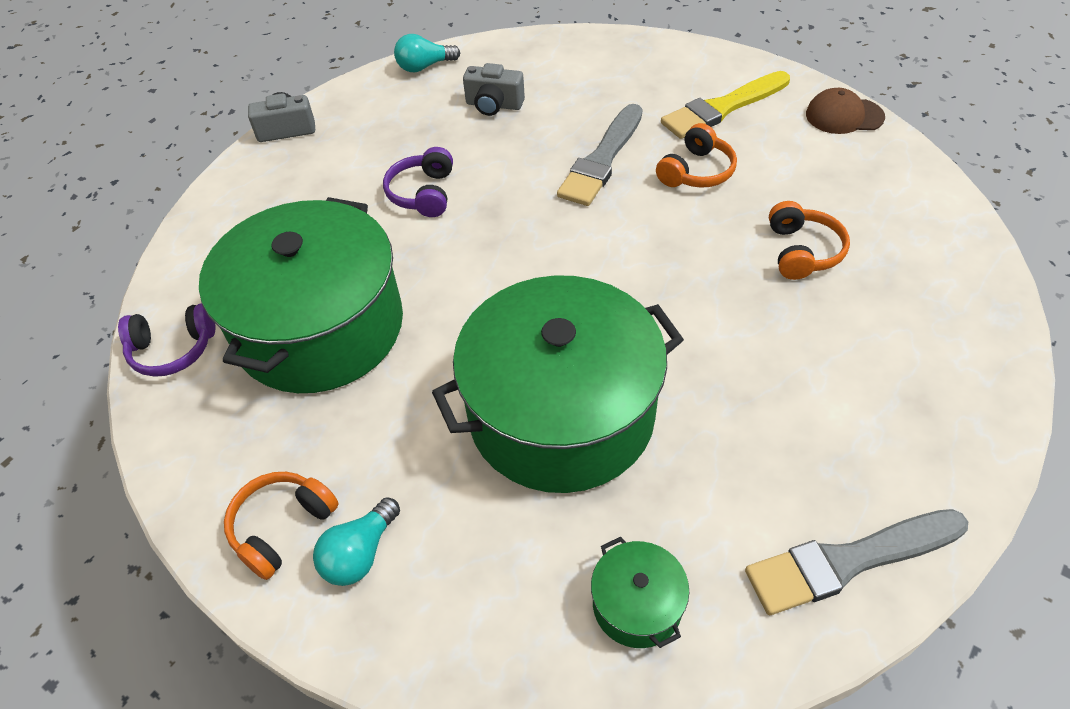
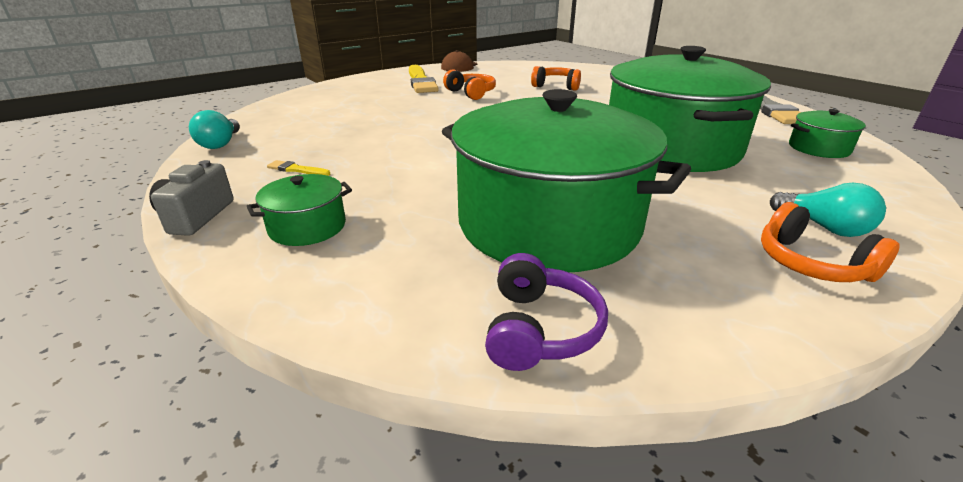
camera: 75 degrees left, 20 degrees down
purple headphones [383,147,453,217] -> none
grey camera [463,63,525,116] -> none
grey brush [557,104,643,206] -> none
none -> green pot [247,174,352,246]
none -> yellow brush [267,160,331,176]

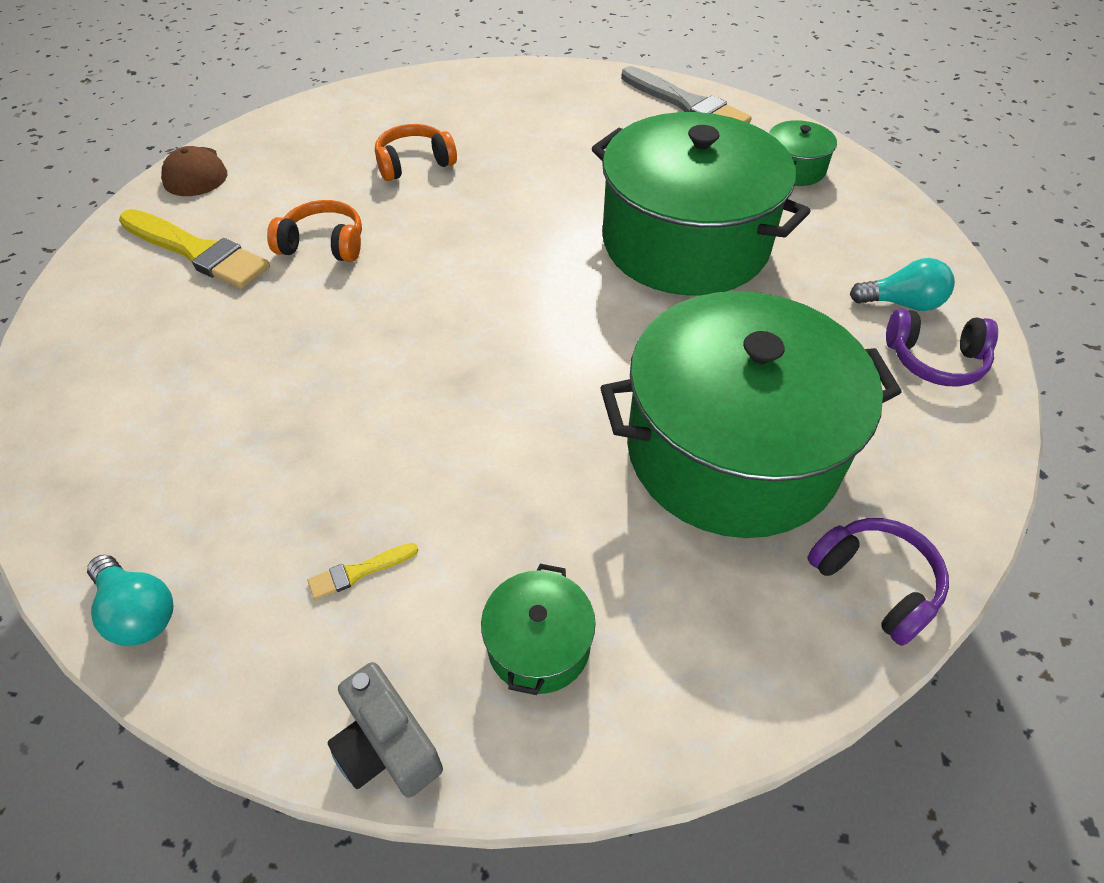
camera: 45 degrees left, 20 degrees up
orange headphones [761,202,900,282] -> purple headphones [886,309,998,387]

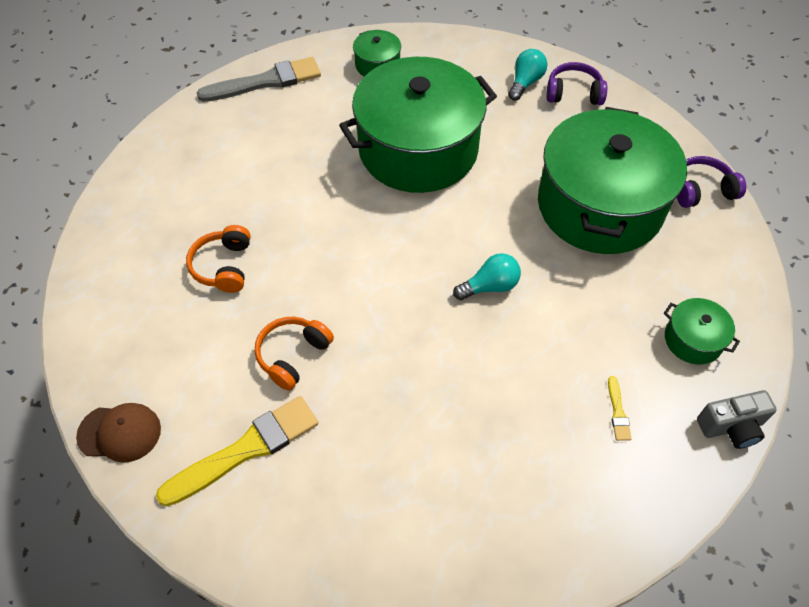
camera: 65 degrees left, 5 degrees up
turquoise light bulb [87,555,173,646] -> turquoise light bulb moved to [453,253,521,300]
purple headphones [886,309,998,387] -> purple headphones turned 120 degrees counterclockwise [547,62,607,105]

